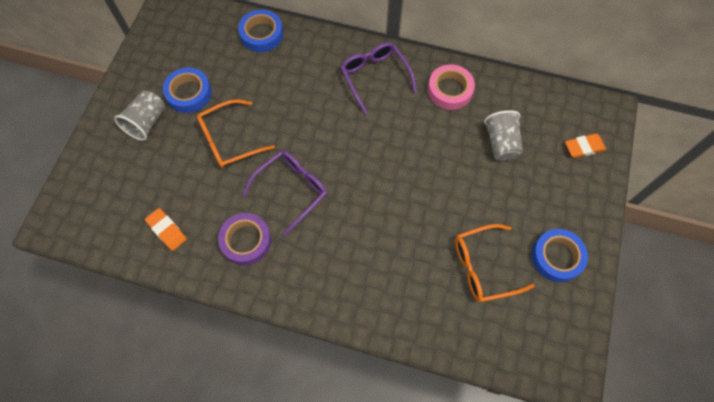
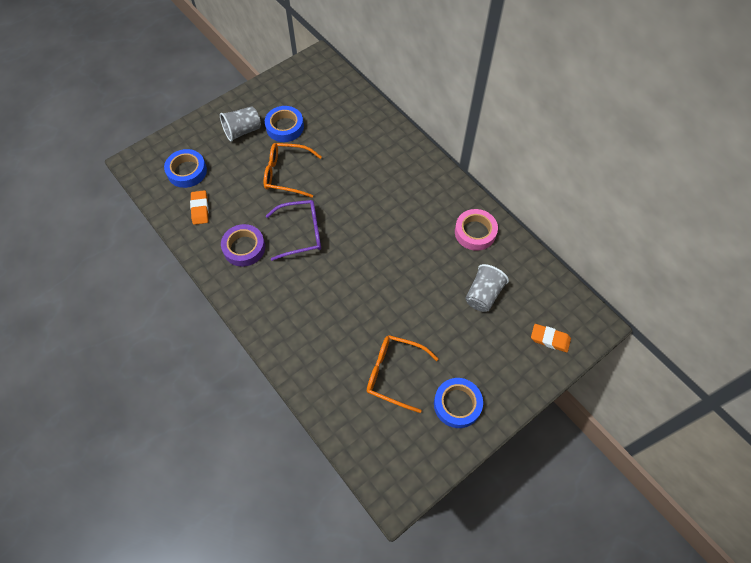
camera: 35 degrees right, 5 degrees down
blue tape [238,9,283,52] -> blue tape moved to [164,149,207,188]
purple glasses [341,42,417,115] -> none

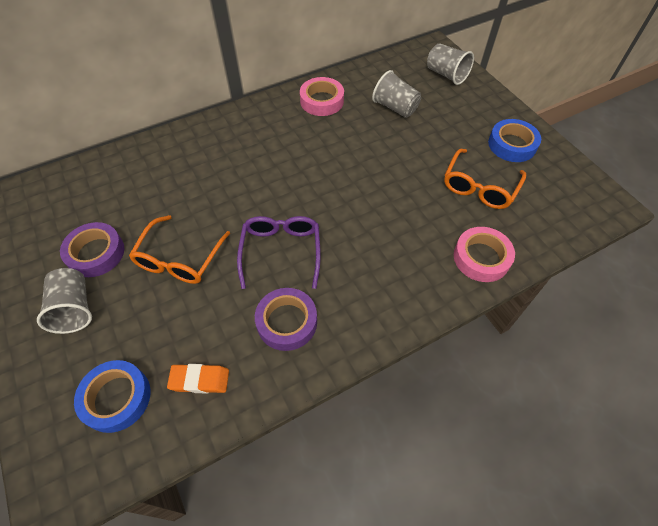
camera: 80 degrees left, 5 degrees down
blue tape [265,106,304,142] -> purple tape [60,222,124,277]
orange eraser [531,324,571,352] -> grey cup [427,43,474,85]
none -> pink tape [454,227,515,282]

